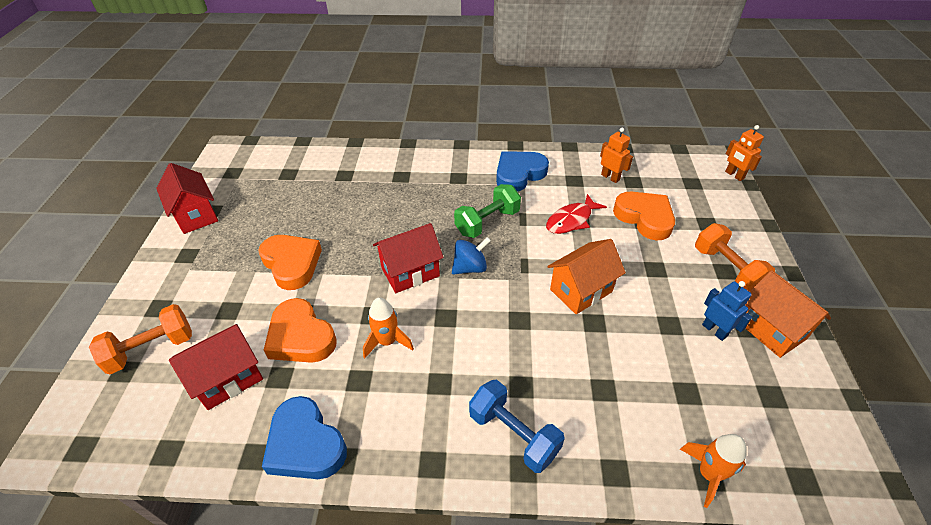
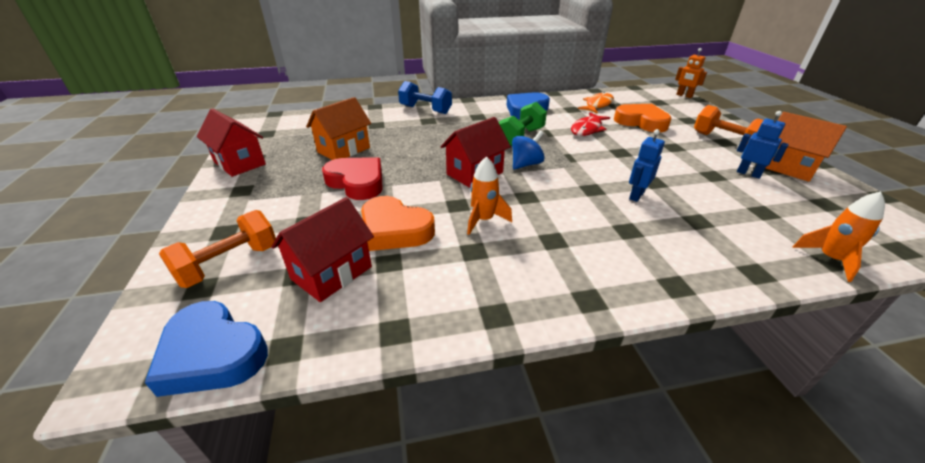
camera: 15 degrees left, 10 degrees down
orange heart [258,235,322,290] -> red heart [322,157,383,200]
blue heart [262,396,347,479] -> blue heart moved to [145,301,268,397]
blue dumbbell [469,379,565,473] -> blue dumbbell moved to [398,81,452,114]
orange house [547,239,626,314] -> orange house moved to [306,97,371,160]
orange robot [600,128,633,183] -> orange fish [578,92,614,114]
none -> blue robot [629,129,665,202]

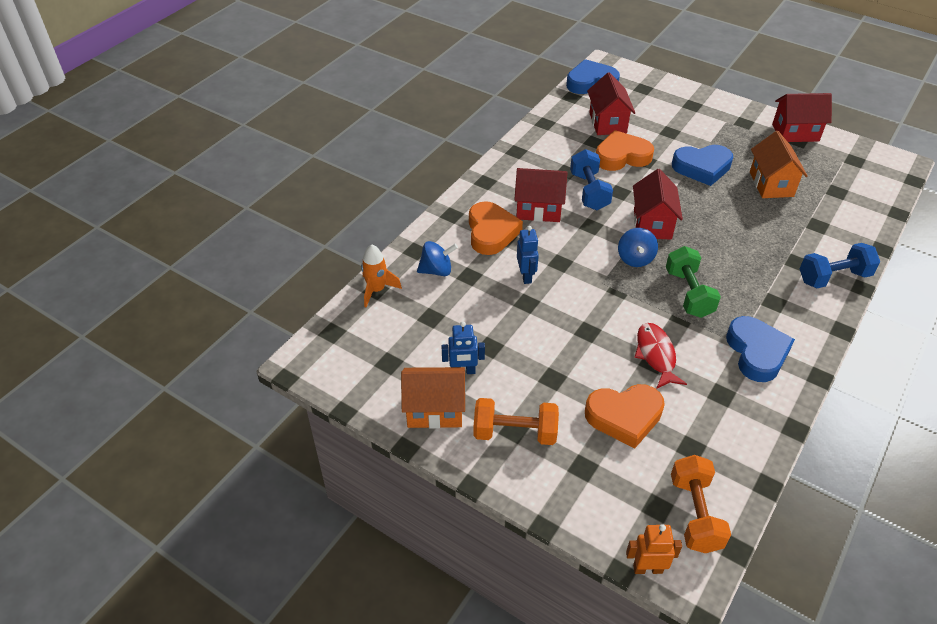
camera: 135 degrees right, 10 degrees up
orange dumbbell [159,210,276,288] -> orange dumbbell moved to [671,455,731,553]
red heart [322,157,383,200] -> blue heart [672,145,733,186]
orange rocket [467,156,512,235] -> blue dumbbell [570,149,613,210]
orange fish [578,92,614,114] -> none
none -> blue spinning top [417,241,458,276]
none -> orange heart [469,201,523,255]
none -> red house [514,168,567,222]

